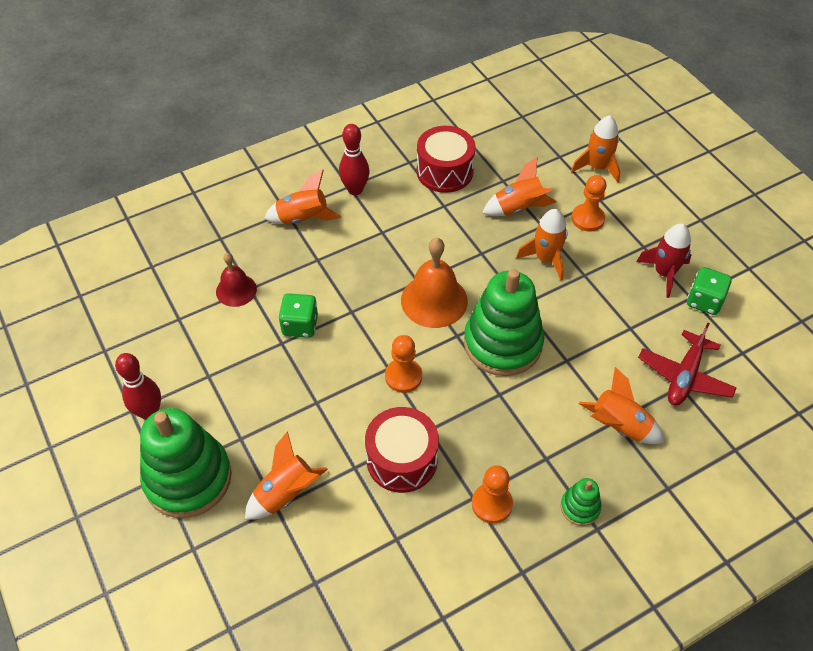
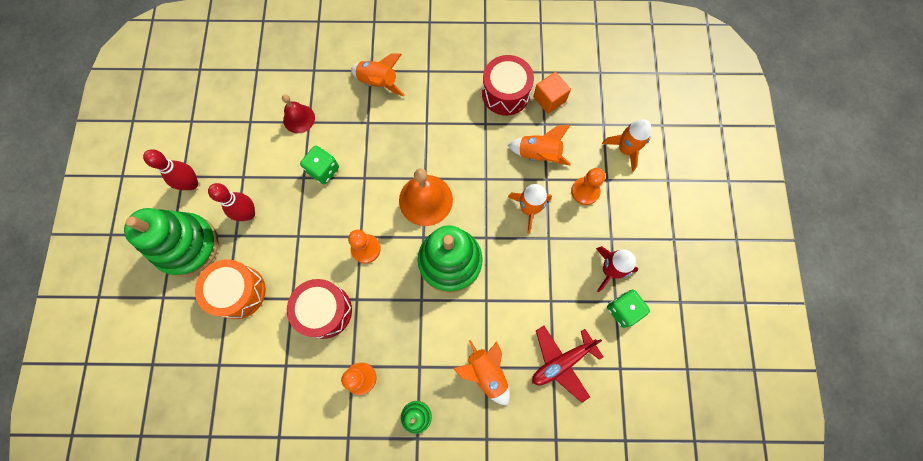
camera: 30 degrees right, 20 degrees up
orange rocket [245,431,328,520] -> orange drum [195,259,266,319]
red bowling pin [339,124,369,195] -> red bowling pin moved to [208,183,255,221]
none -> orange cube [533,72,571,114]

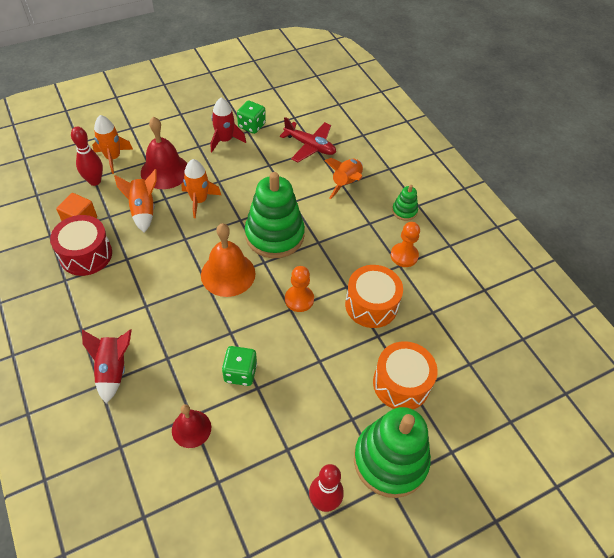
camera: 120 degrees left, 20 degrees down
red bowling pin [208,183,255,221] -> red bowling pin moved to [71,127,103,186]
red drum [287,279,352,339] -> orange drum [345,265,403,328]
orange rocket [351,53,405,96] -> red rocket [82,330,132,403]
orange pawn [571,168,605,205] -> red bell [141,117,188,189]

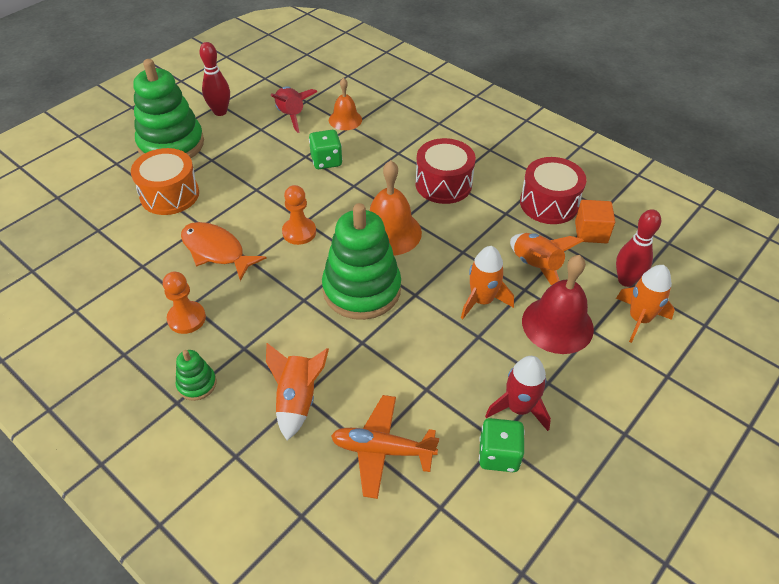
camera: 160 degrees right, 5 degrees down
red rocket [82,330,132,403] -> red rocket moved to [271,86,317,133]
red bell [172,404,211,448] -> orange bell [329,78,362,130]
red plane [280,117,336,162] -> orange plane [331,395,439,499]
orange drum [345,265,403,328] -> orange fish [181,222,267,281]
none -> red drum [415,138,476,204]

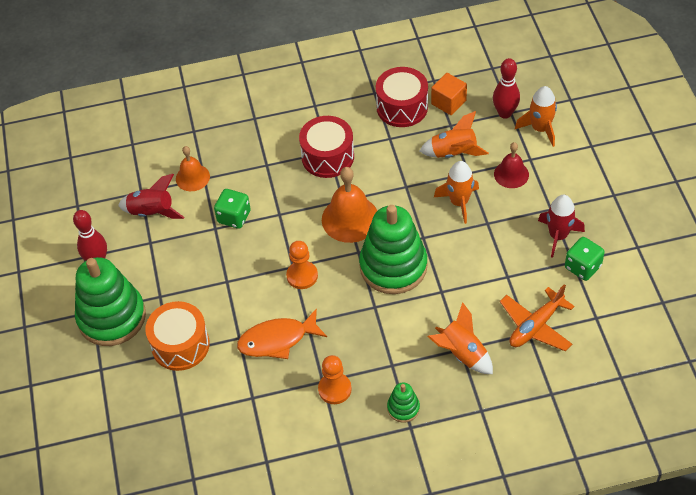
camera: 50 degrees left, 5 degrees up
red bell [522,255,594,354] -> red bell [494,142,529,188], size x0.61

